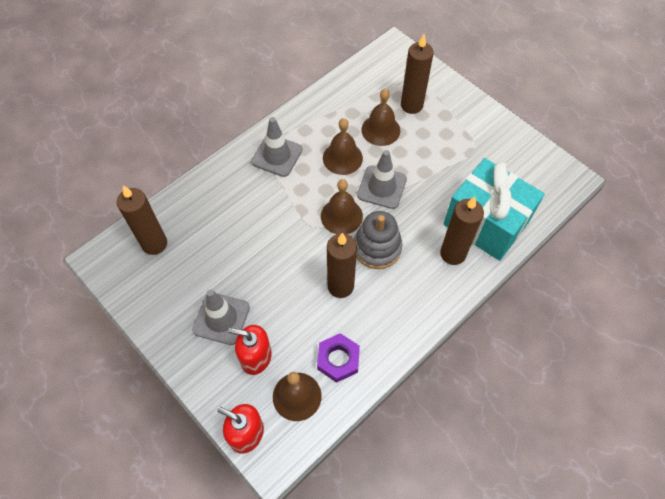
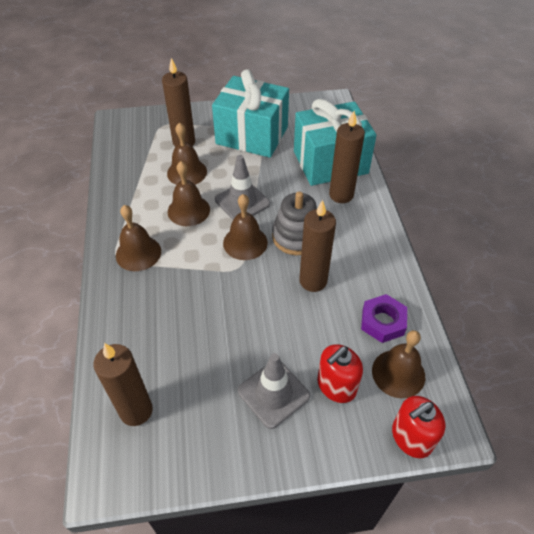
camera: 55 degrees left, 10 degrees down
grey traffic cone [251,117,303,177] -> brown bell [116,205,161,271]
none -> turquoise gift [212,69,289,158]

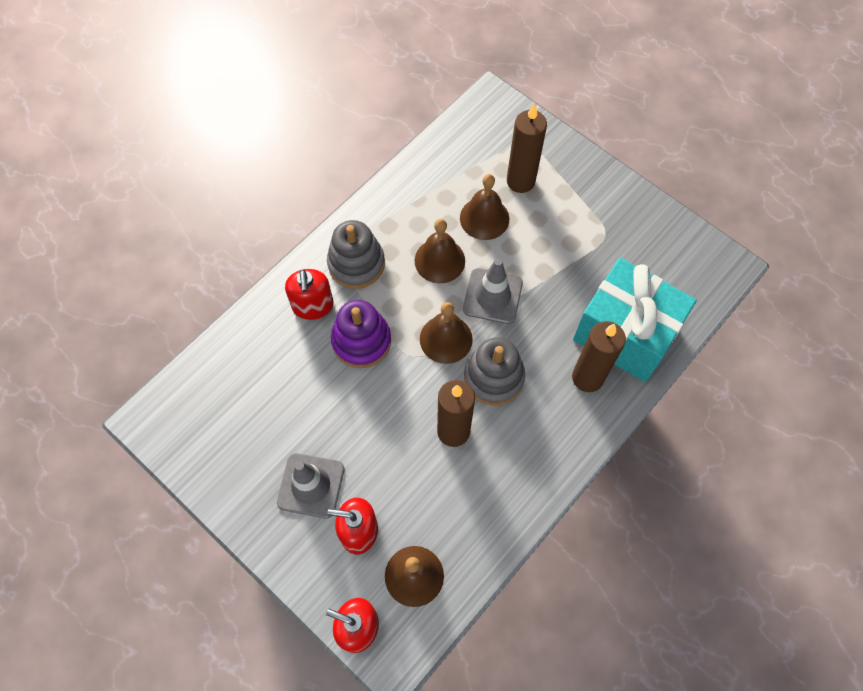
camera: 50 degrees right, 15 degrees up
brown candle [93,343,153,426] -> none
brown bell [116,205,161,271] -> grey stacking toy [327,220,385,289]
turquoise gift [212,69,289,158] -> none
purple nut [361,294,407,343] -> none
none -> red soap dispenser [285,269,334,320]
none -> purple stacking toy [331,300,391,368]

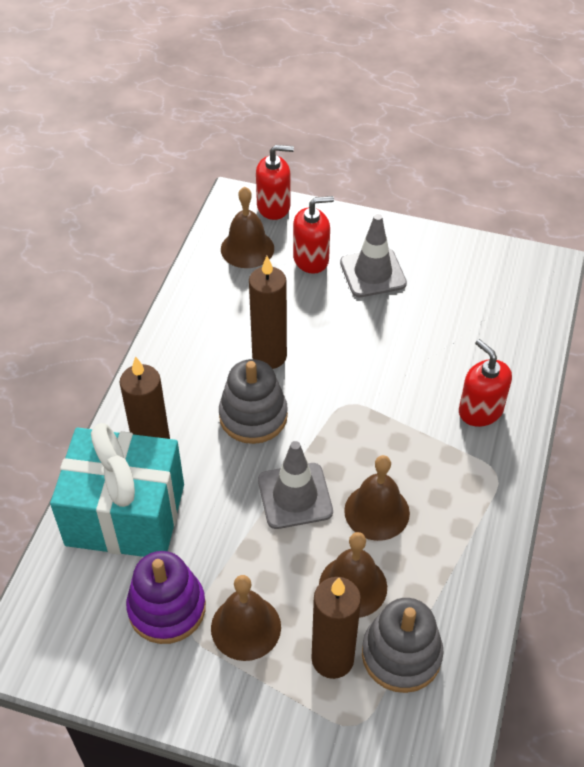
camera: 155 degrees right, 15 degrees down
grey stacking toy [327,220,385,289] -> grey stacking toy moved to [362,598,444,693]
purple stacking toy [331,300,391,368] -> purple stacking toy moved to [126,551,206,644]
brown bell [420,302,473,364] -> brown bell moved to [211,575,281,661]

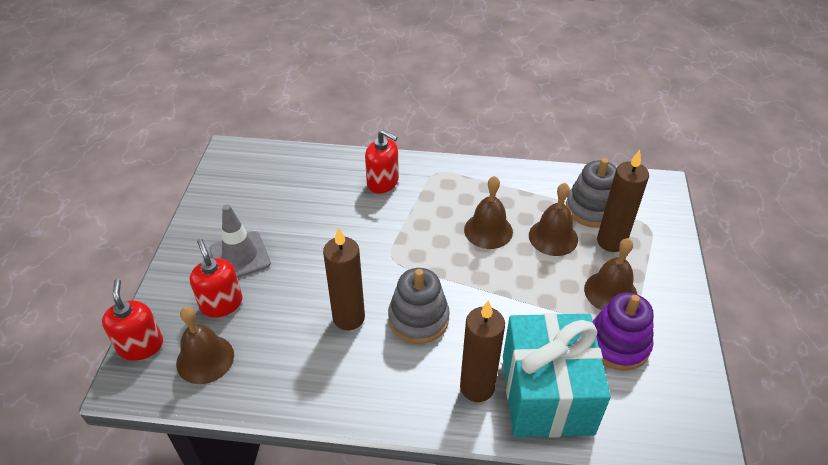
camera: 100 degrees left, 5 degrees down
grey traffic cone [258,441,333,529] -> none
red soap dispenser [459,339,512,427] -> red soap dispenser turned 105 degrees counterclockwise [365,129,399,194]

